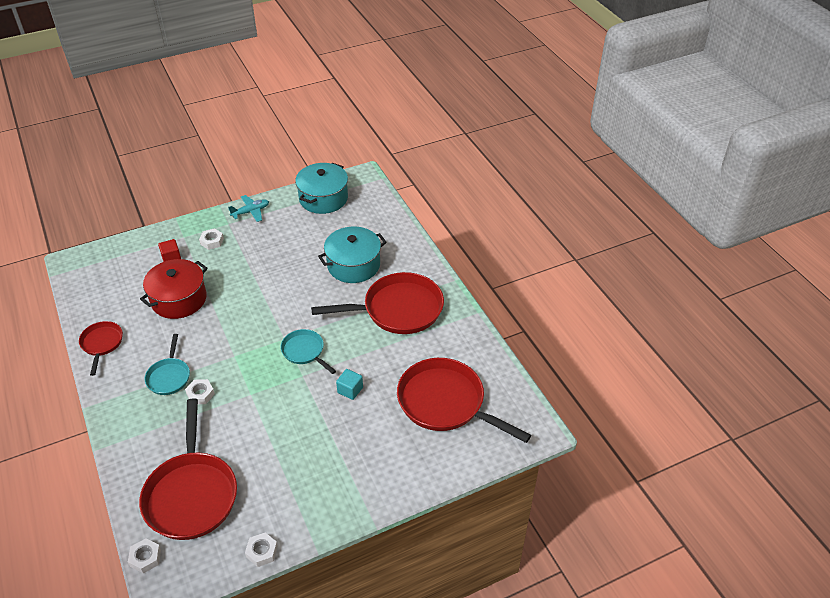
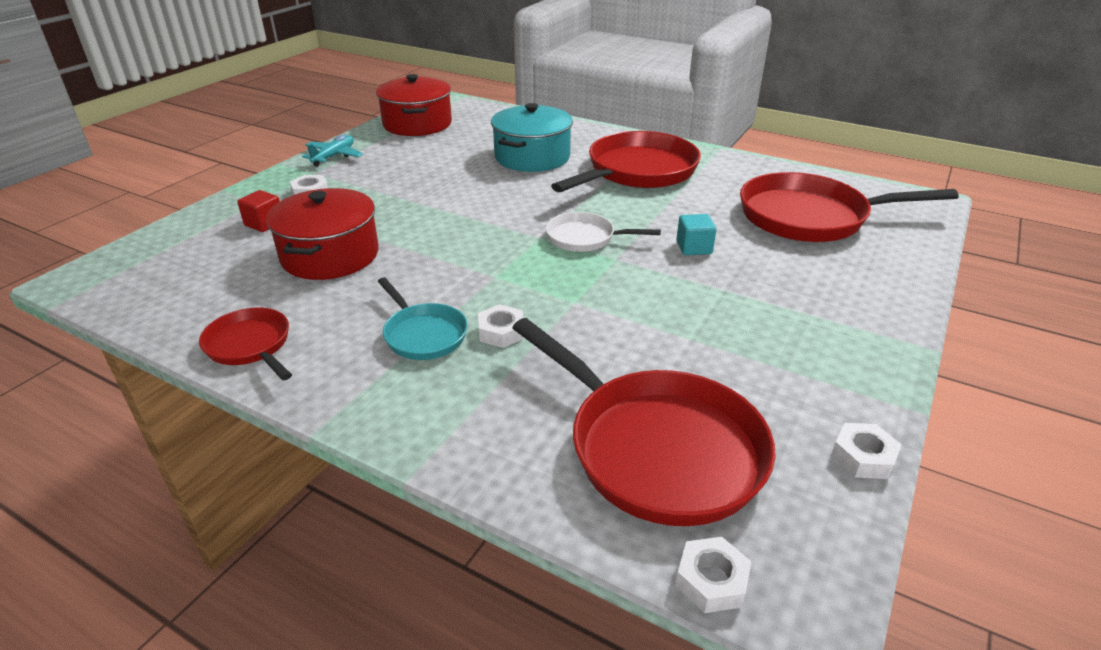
camera: 35 degrees left, 10 degrees down
turquoise pan [280,329,336,374] -> white pan [546,212,661,252]
turquoise pot [295,163,348,214] -> red pot [376,74,452,136]

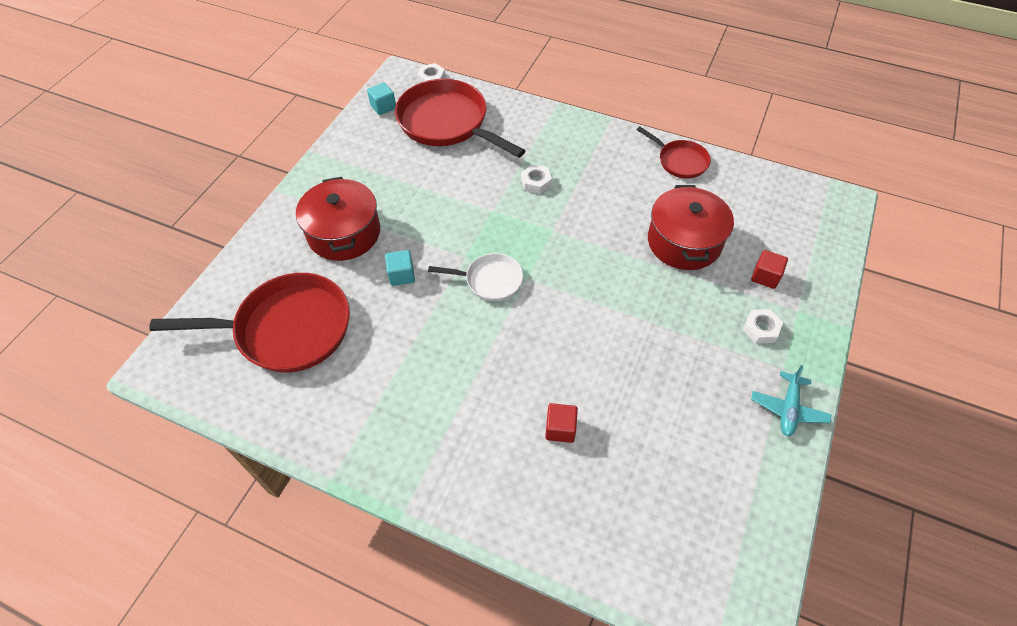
camera: 175 degrees right, 20 degrees up
red pot [376,74,452,136] -> red pot moved to [296,177,380,261]
turquoise pan [378,278,468,360] -> none
turquoise pot [491,103,573,172] -> red cube [545,403,578,443]
red pan [551,131,701,192] -> none
white nut [831,423,901,479] -> none
none -> turquoise cube [367,82,396,115]

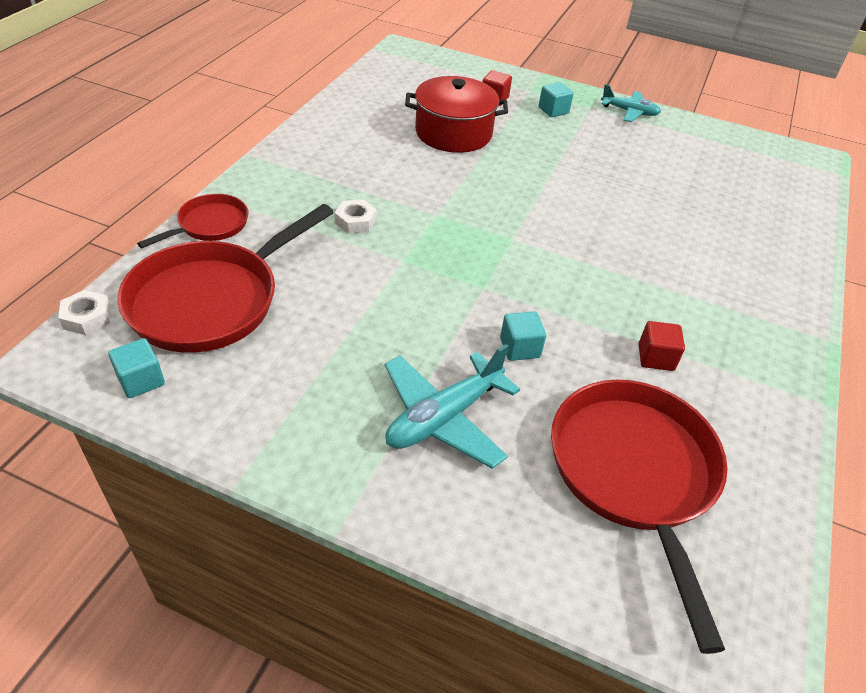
camera: 95 degrees left, 10 degrees down
red pot [296,177,380,261] -> turquoise plane [385,344,520,469]
white pan [428,253,523,301] -> none
red cube [545,403,578,443] -> red cube moved to [638,321,685,371]
red pan [637,126,711,179] -> red pan moved to [137,194,249,248]
white nut [743,309,783,343] -> turquoise cube [539,82,574,117]

